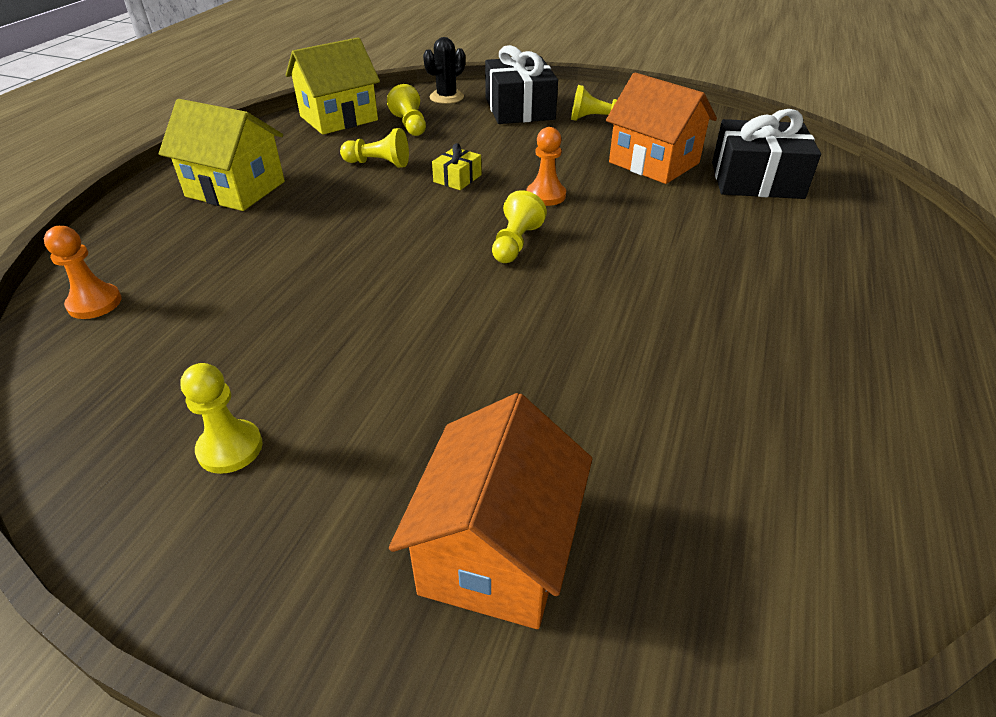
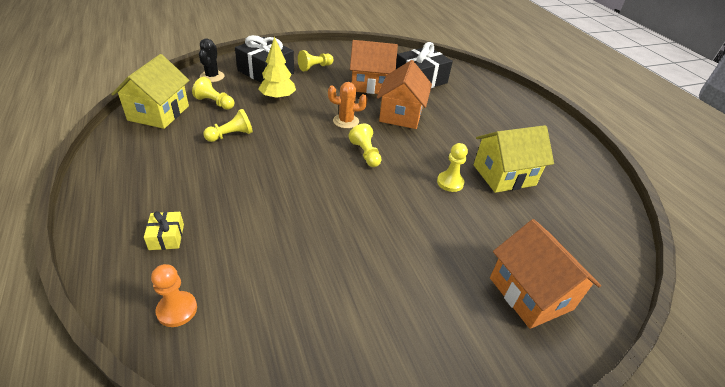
camera: 45 degrees left, 0 degrees up
yellow house [159,99,285,211] -> yellow house moved to [474,125,554,193]
yellow pawn [180,363,263,474] -> yellow pawn moved to [437,143,468,192]
yellow gift [432,143,482,190] -> yellow gift moved to [144,211,184,250]
orange pawn [527,127,566,206] -> orange cactus [328,82,367,129]
none -> yellow tree [259,37,296,101]
none -> orange house [377,60,432,129]

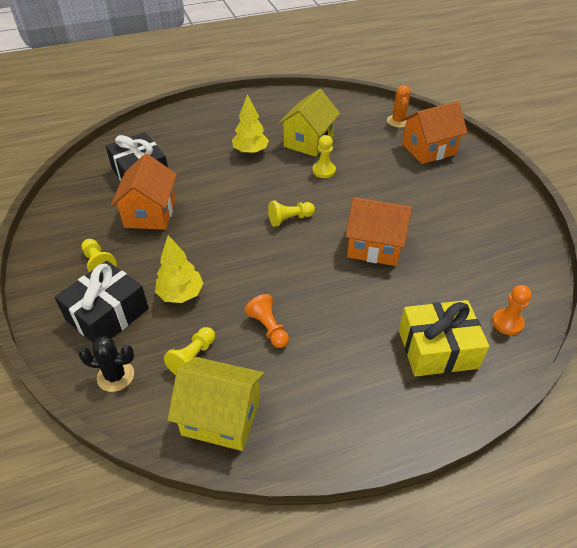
camera: 85 degrees left, 5 degrees up
yellow gift [144,211,184,250] -> yellow gift [399,300,489,377], size x2.10
yellow pawn [203,109,253,142] -> orange pawn [245,294,289,348]
orange cactus [328,82,367,129] -> orange cactus moved to [387,85,411,128]
orange house [377,60,432,129] -> orange house moved to [345,197,412,266]
yellow house [474,125,554,193] -> yellow house turned 45 degrees clockwise [278,89,340,157]
none -> yellow tree [232,94,269,154]

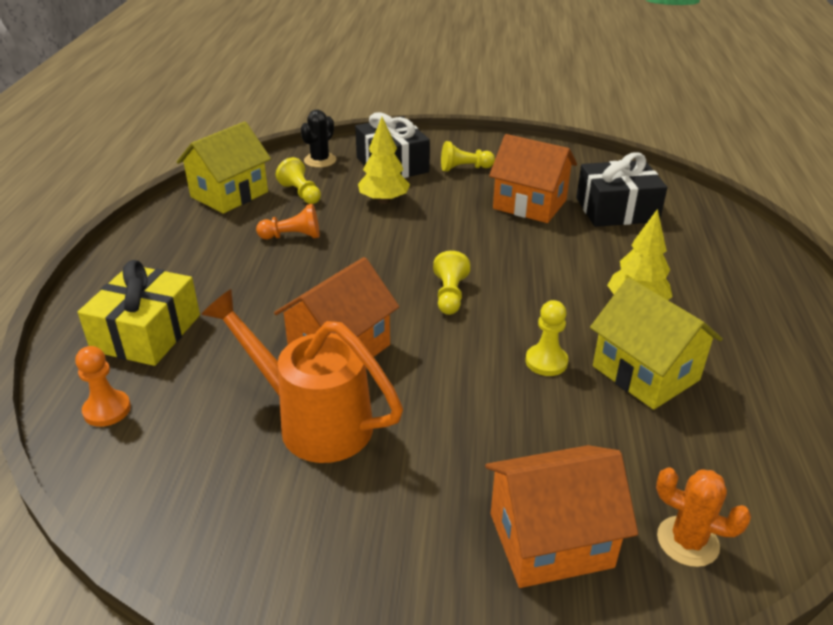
camera: 115 degrees right, 10 degrees down
orange house [401,101,468,164] -> orange house turned 75 degrees clockwise [485,445,638,588]
none -> orange watering can [201,289,403,463]

